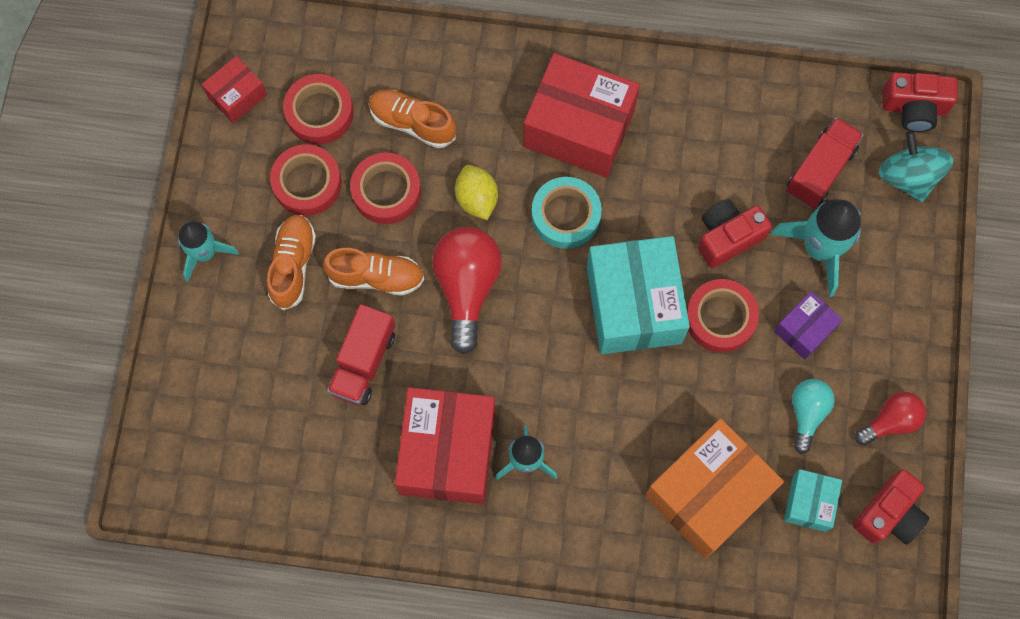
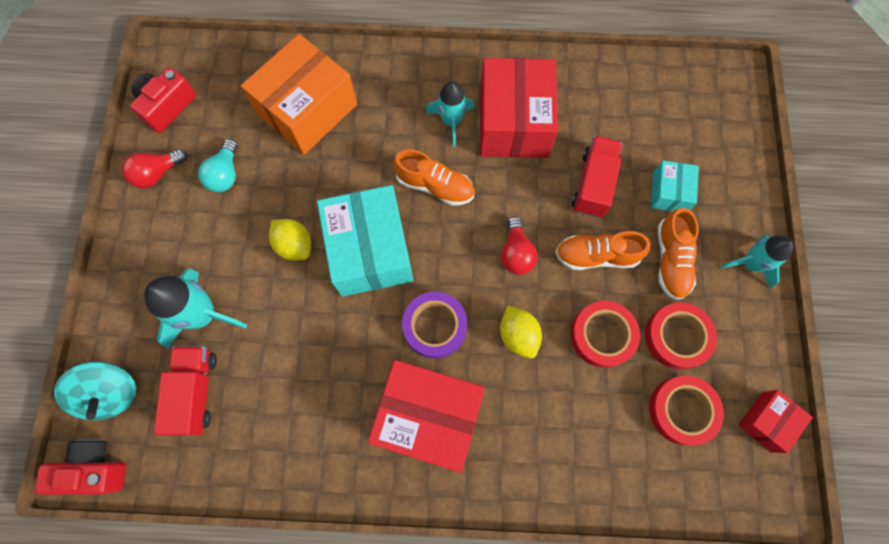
camera: 175 degrees right, 0 degrees up
orange shoe [369,89,456,148] -> orange shoe moved to [393,149,474,206]
red light bulb [432,227,502,355] -> red light bulb [501,216,538,275], size x0.59
turquoise tape [531,177,602,249] -> purple tape [402,292,467,358]
red tape [687,279,759,353] -> yellow lemon [269,219,311,261]
red camera [698,199,772,268] -> none
purple box [774,291,843,360] -> none
turquoise box [784,469,842,532] -> turquoise box moved to [651,160,699,211]
red truck [786,117,864,209] -> red truck turned 150 degrees clockwise [154,346,217,435]

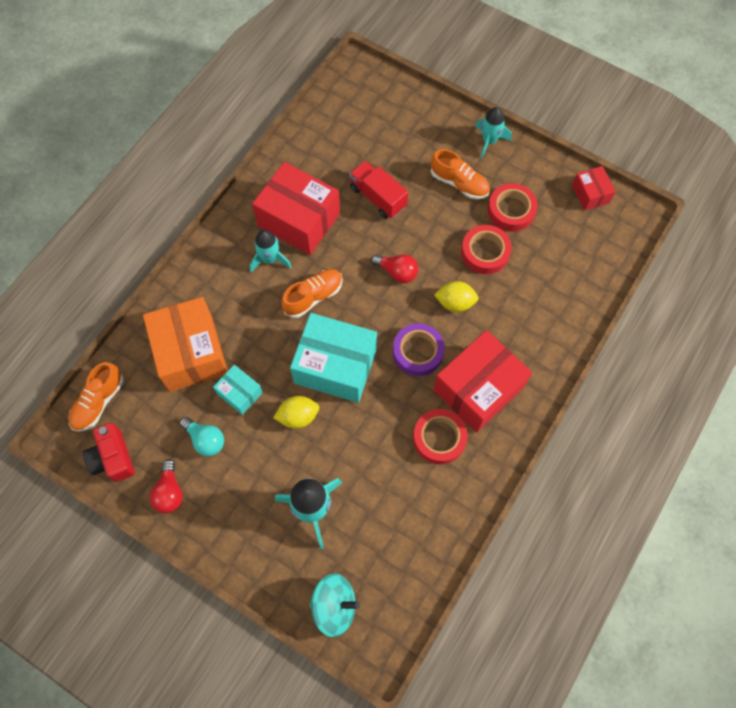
camera: 60 degrees left, 5 degrees down
red camera [35,439,126,495] -> none
red truck [154,346,217,435] -> none
orange shoe [555,231,650,270] -> orange shoe moved to [68,362,124,432]
red tape [649,376,724,446] -> red tape moved to [413,409,468,464]
turquoise box [651,160,699,211] -> turquoise box moved to [213,365,263,415]

